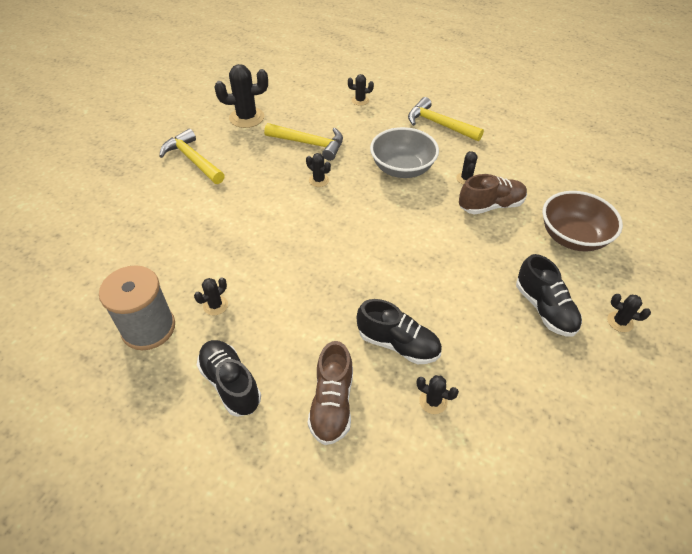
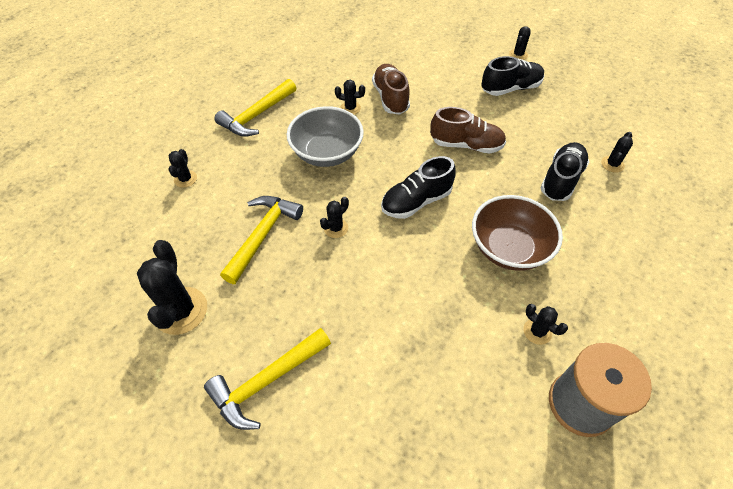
camera: 85 degrees left, 5 degrees up
black shoe [197,340,261,417] -> black shoe moved to [381,156,456,219]
brown shoe [307,341,353,445] -> brown shoe moved to [430,107,506,154]
brown bowl [542,191,623,252] -> brown bowl moved to [472,195,563,271]

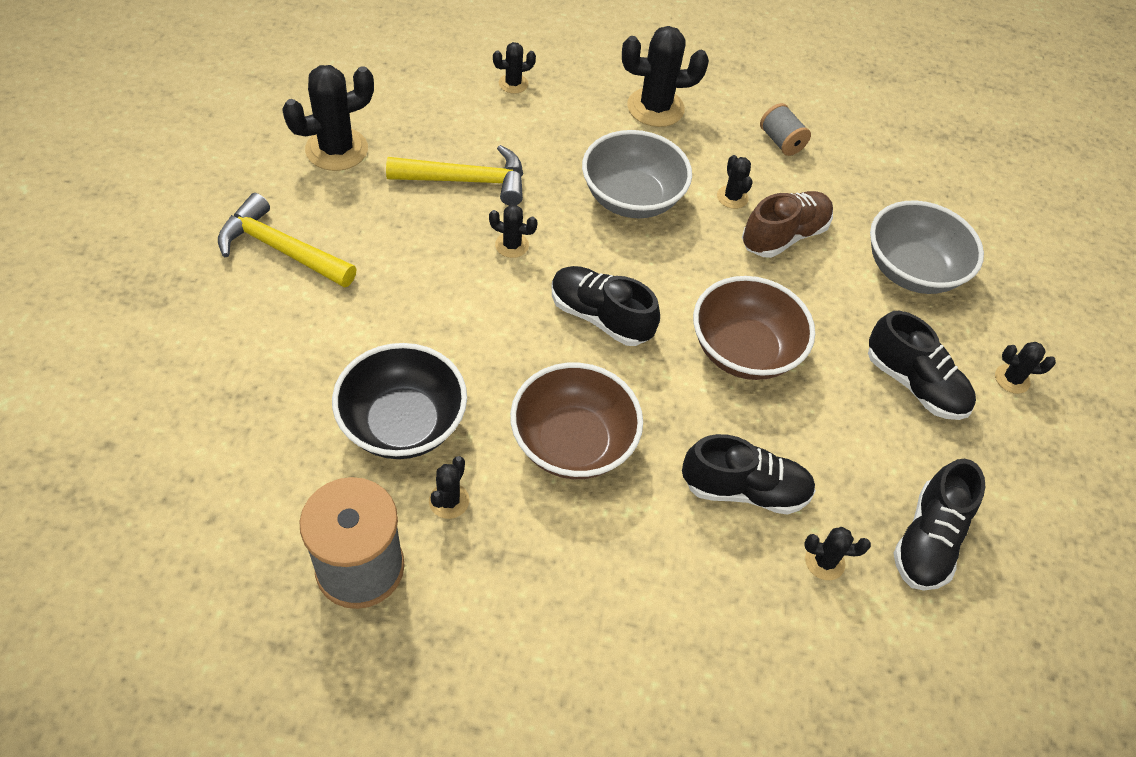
camera: 60 degrees right, 0 degrees up
yellow hammer [214,79,296,137] -> black cactus [622,26,709,127]
brown shoe [430,107,506,154] -> brown bowl [693,276,815,380]
none -> black bowl [332,343,467,459]
none -> grey spool [760,103,811,156]
none -> grey bowl [870,200,984,294]
none -> black shoe [893,458,985,591]

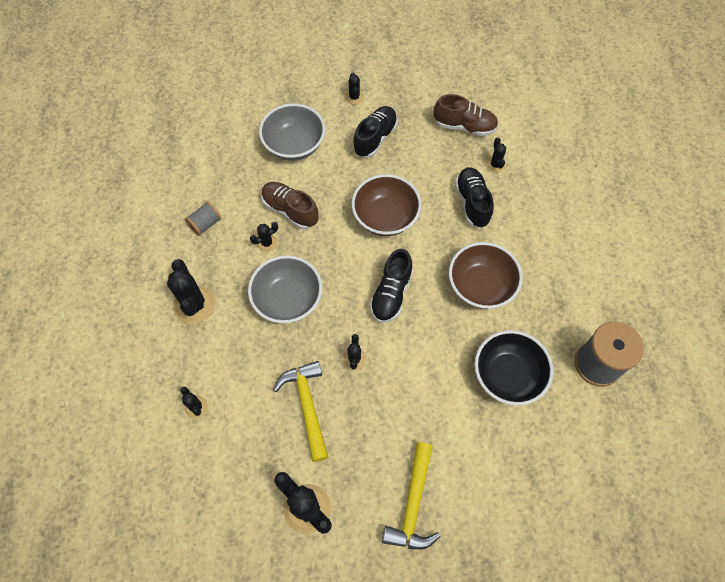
camera: 100 degrees left, 10 degrees up
black cactus [429,456,469,519] -> none
black shoe [893,458,985,591] -> brown shoe [434,94,498,136]

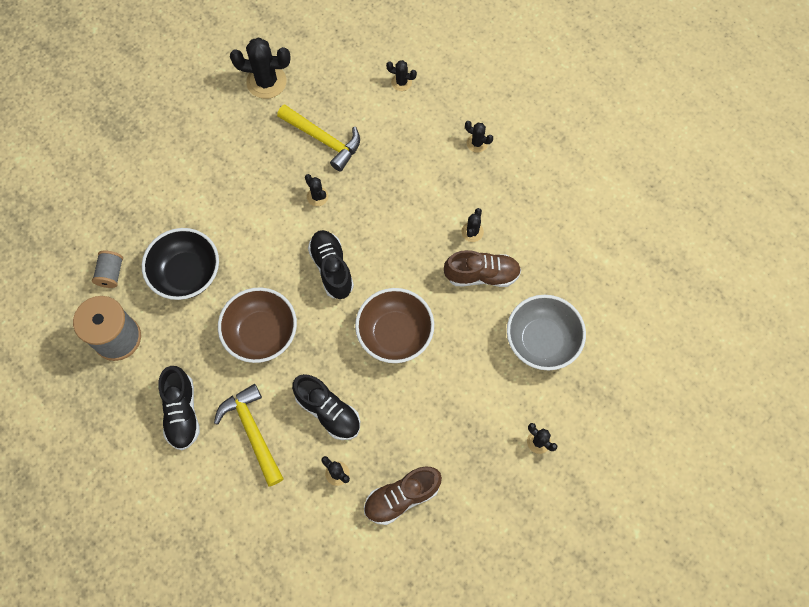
camera: 140 degrees right, 5 degrees up
black cactus [167,259,215,324] -> black cactus [465,121,493,153], size x0.52
grey spool [185,202,221,236] -> grey spool moved to [92,251,123,288]
grey bowl [248,255,322,323] -> none
black shoe [353,106,398,157] -> black shoe moved to [158,366,200,450]
yellow hammer [382,442,441,550] -> yellow hammer moved to [214,384,284,486]

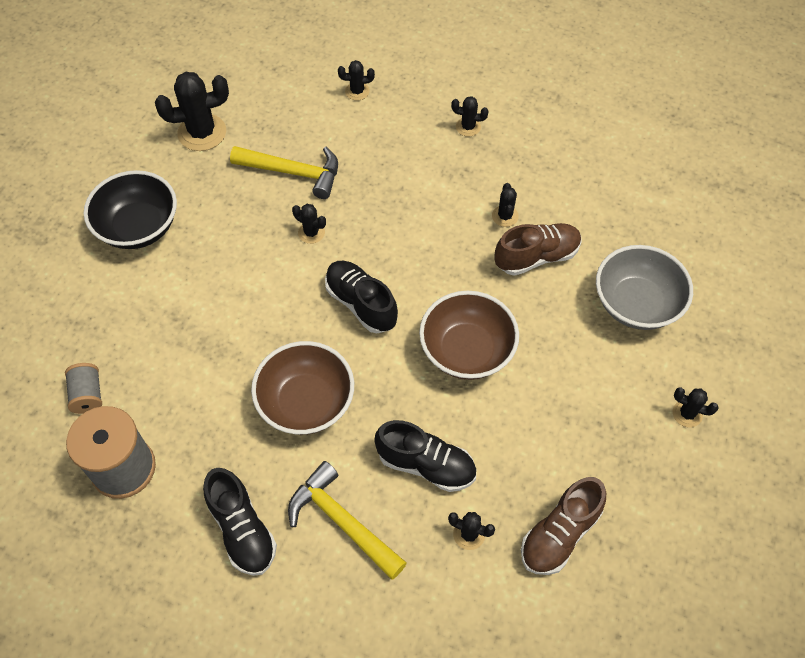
camera: 20 degrees left, 10 degrees down
black bowl [142,228,219,300] -> black bowl moved to [84,170,177,249]

